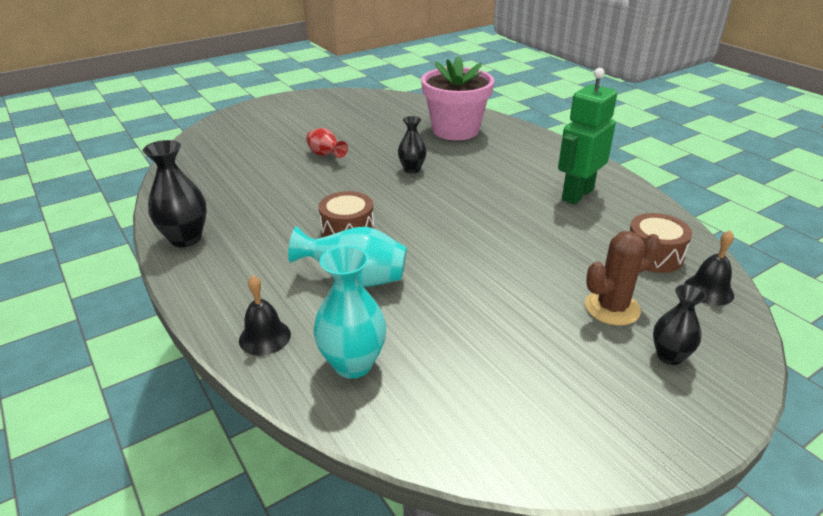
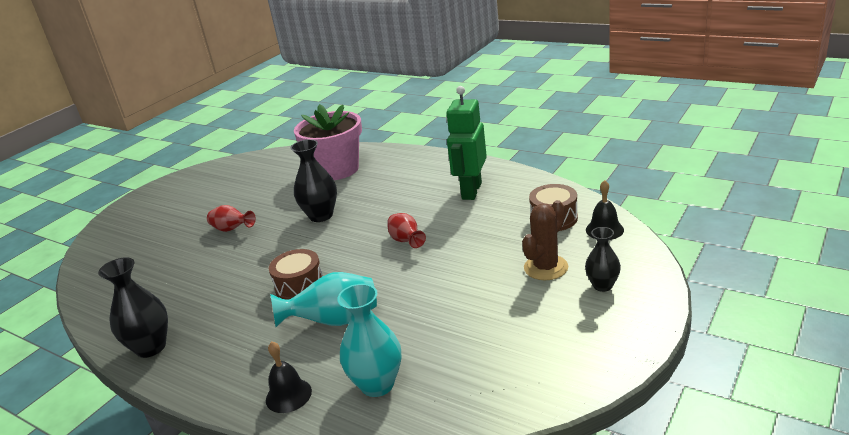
camera: 20 degrees left, 5 degrees down
black vase [398,116,427,173] -> black vase [291,139,337,222], size x1.58
none -> red vase [387,213,426,248]

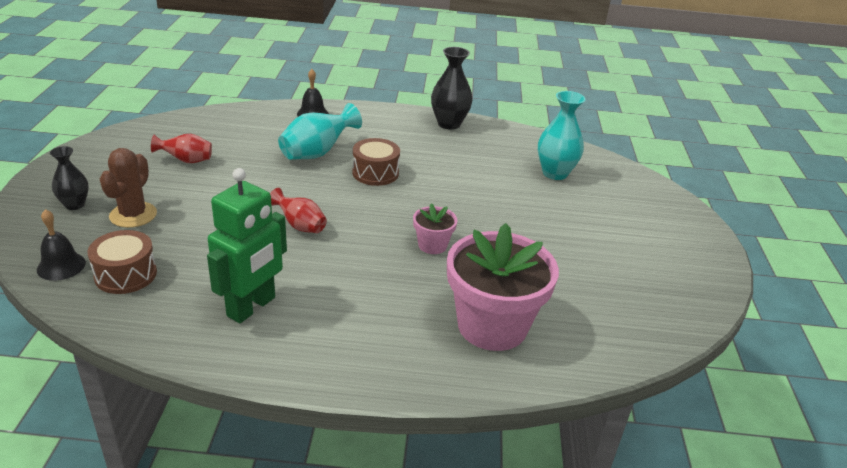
camera: 145 degrees right, 5 degrees up
red vase [207,205,256,232] -> red vase moved to [151,134,212,163]
black vase [291,139,337,222] -> pink flower pot [413,203,458,254]
turquoise vase [337,284,402,397] -> turquoise vase moved to [538,91,586,180]
green robot [446,86,487,200] -> green robot turned 45 degrees clockwise [207,168,287,323]

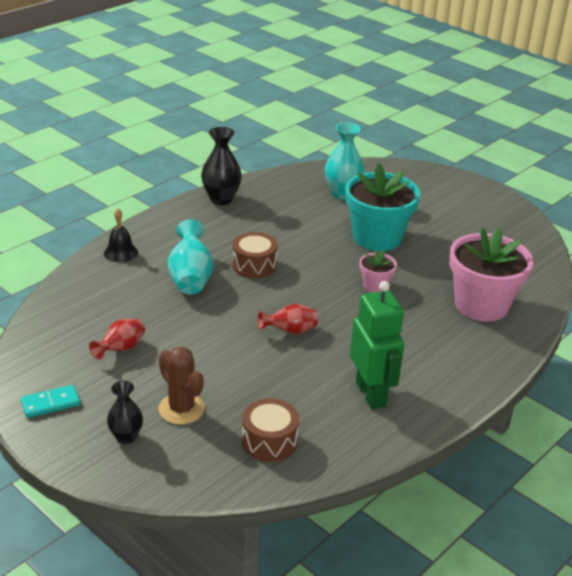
camera: 50 degrees left, 0 degrees up
black bell [37,209,86,281] -> none
none -> turquoise domino [21,385,80,418]
none -> turquoise flower pot [345,163,420,251]

